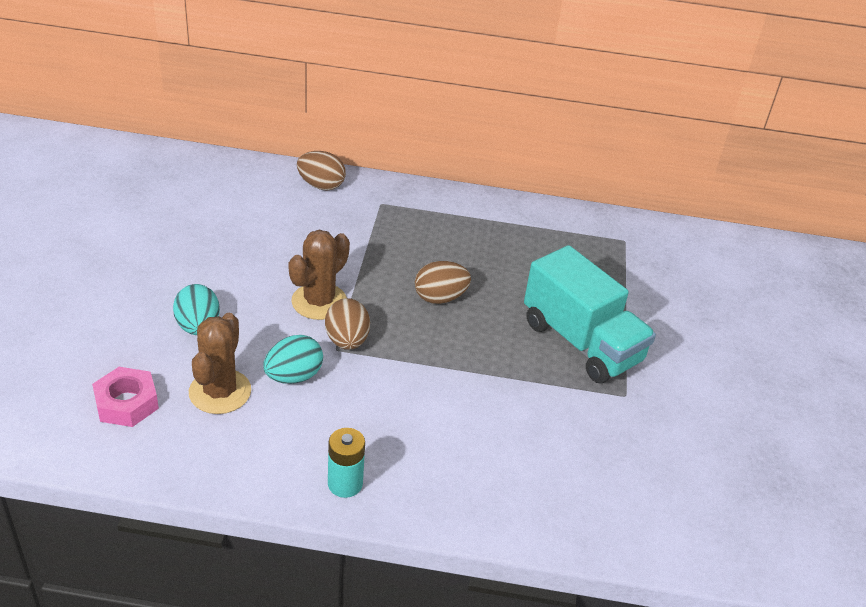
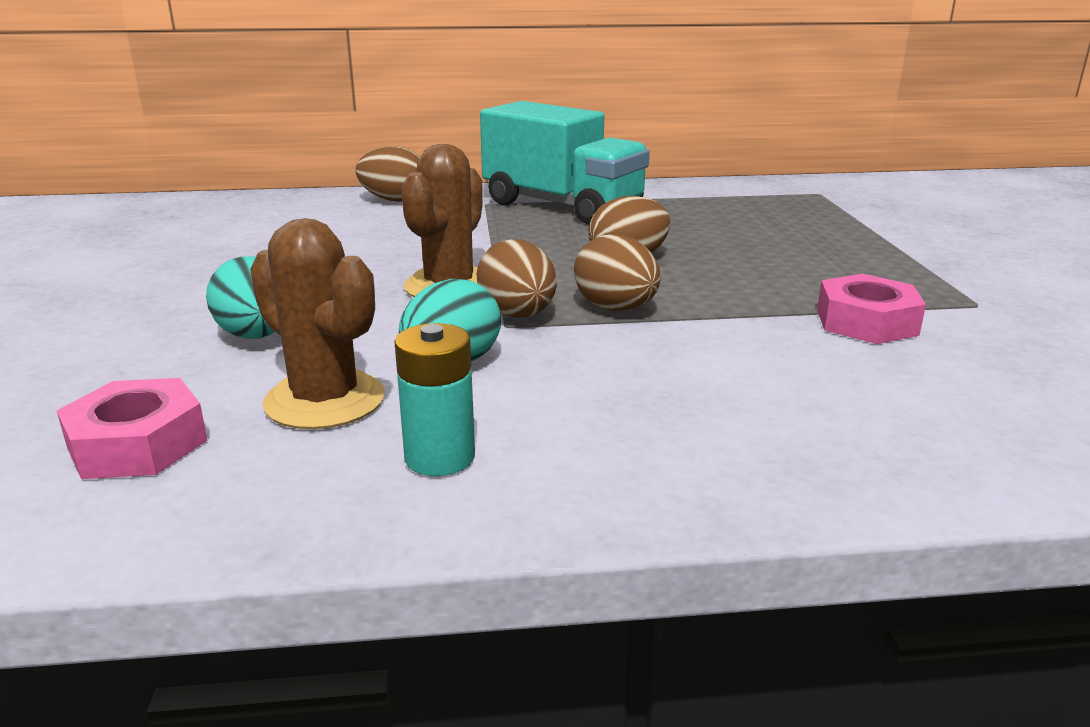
camera: 10 degrees left, 15 degrees down
brown cactus [189,313,251,414] -> brown cactus turned 45 degrees counterclockwise [250,218,385,429]
turquoise battery [328,428,365,498] -> turquoise battery moved to [395,323,475,476]
turquoise truck [524,245,656,384] -> turquoise truck moved to [480,101,650,225]
none -> brown egg [574,234,661,311]
none -> pink nut [817,274,926,344]

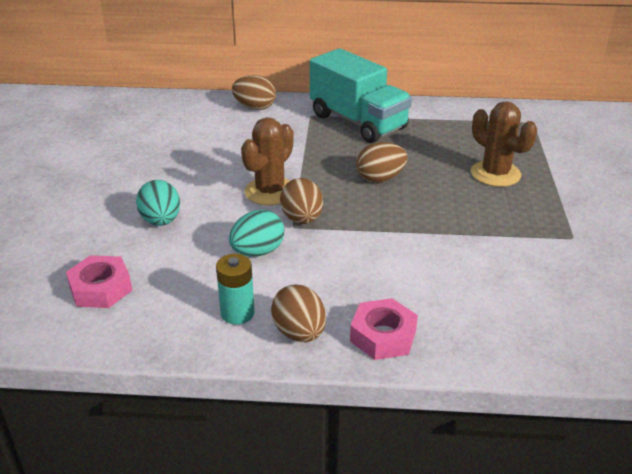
camera: 10 degrees right, 10 degrees up
brown cactus [250,218,385,429] -> brown cactus moved to [471,101,537,187]
brown egg [574,234,661,311] -> brown egg moved to [271,284,326,342]
pink nut [817,274,926,344] -> pink nut moved to [350,298,418,360]

